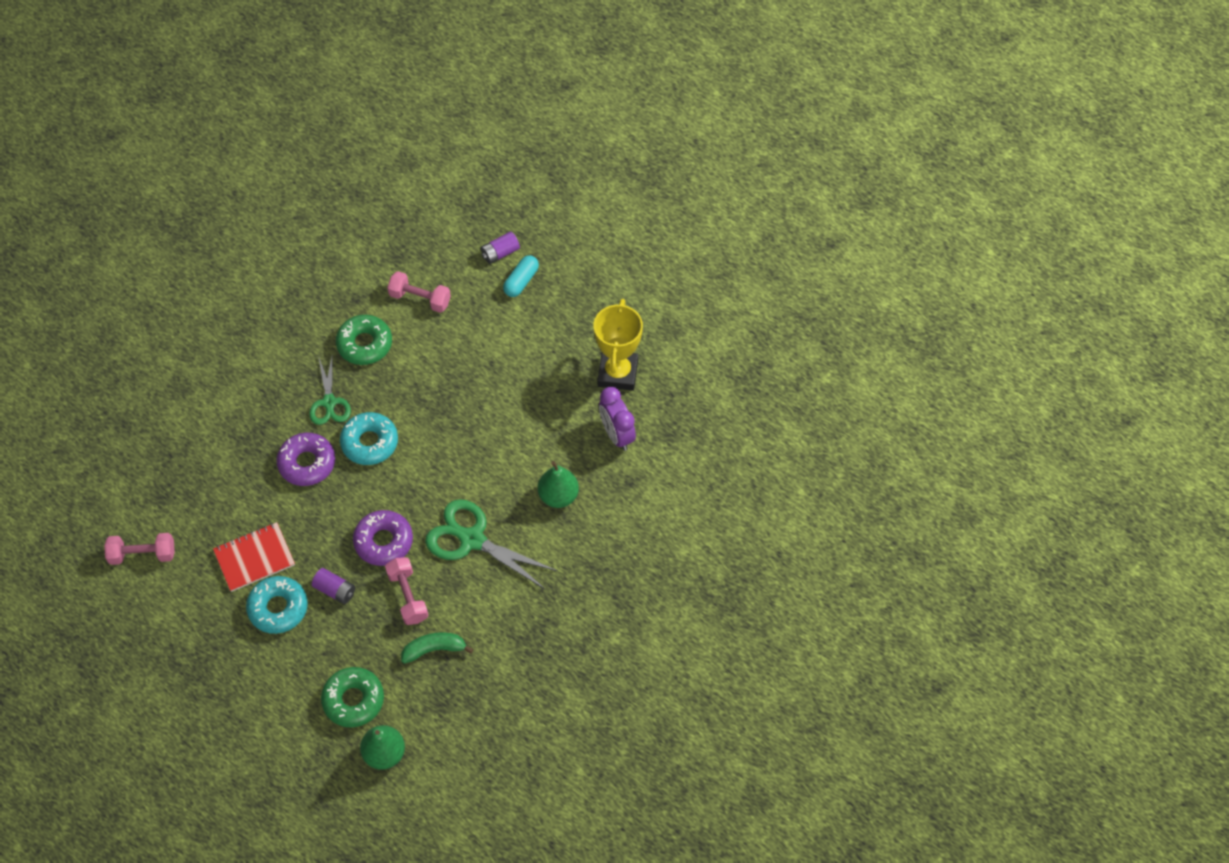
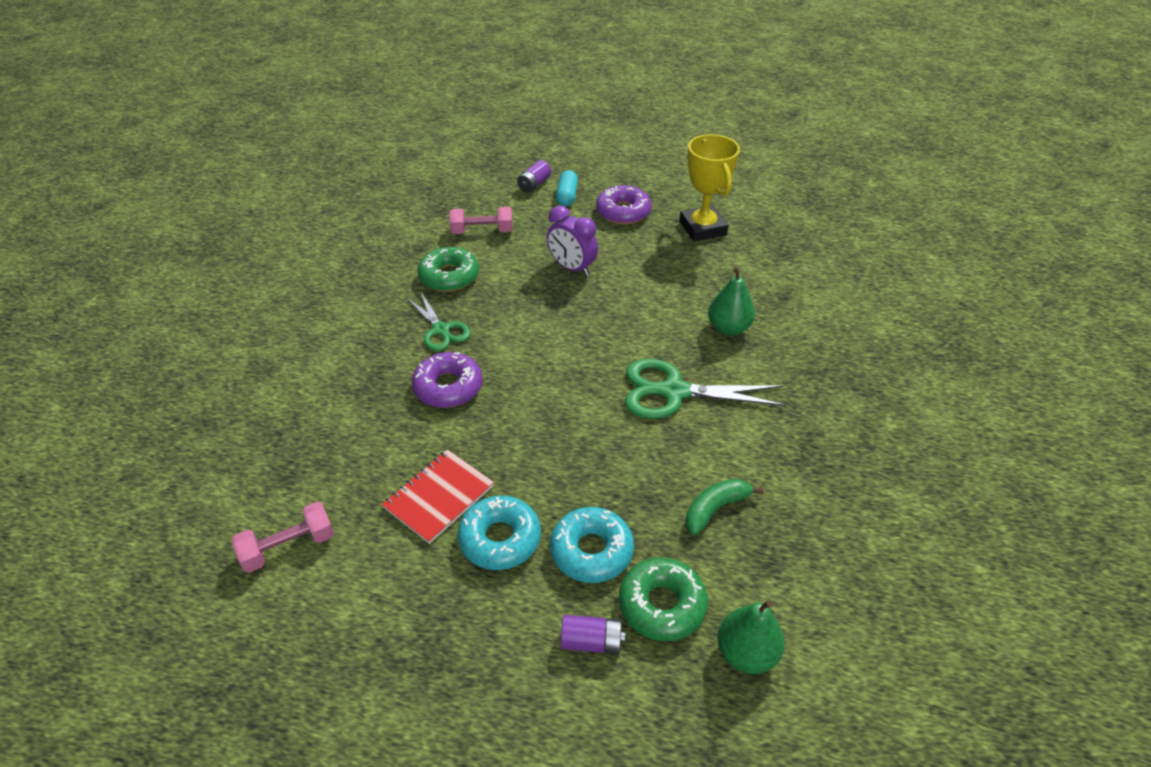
camera: 25 degrees left, 15 degrees down
purple battery [312,568,355,604] -> purple battery moved to [561,615,625,654]
turquoise donut [340,412,398,465] -> turquoise donut moved to [550,507,634,583]
purple donut [353,510,413,566] -> purple donut moved to [596,185,651,224]
pink dumbbell [385,557,429,625] -> none
purple clock [599,387,636,451] -> purple clock moved to [547,206,598,276]

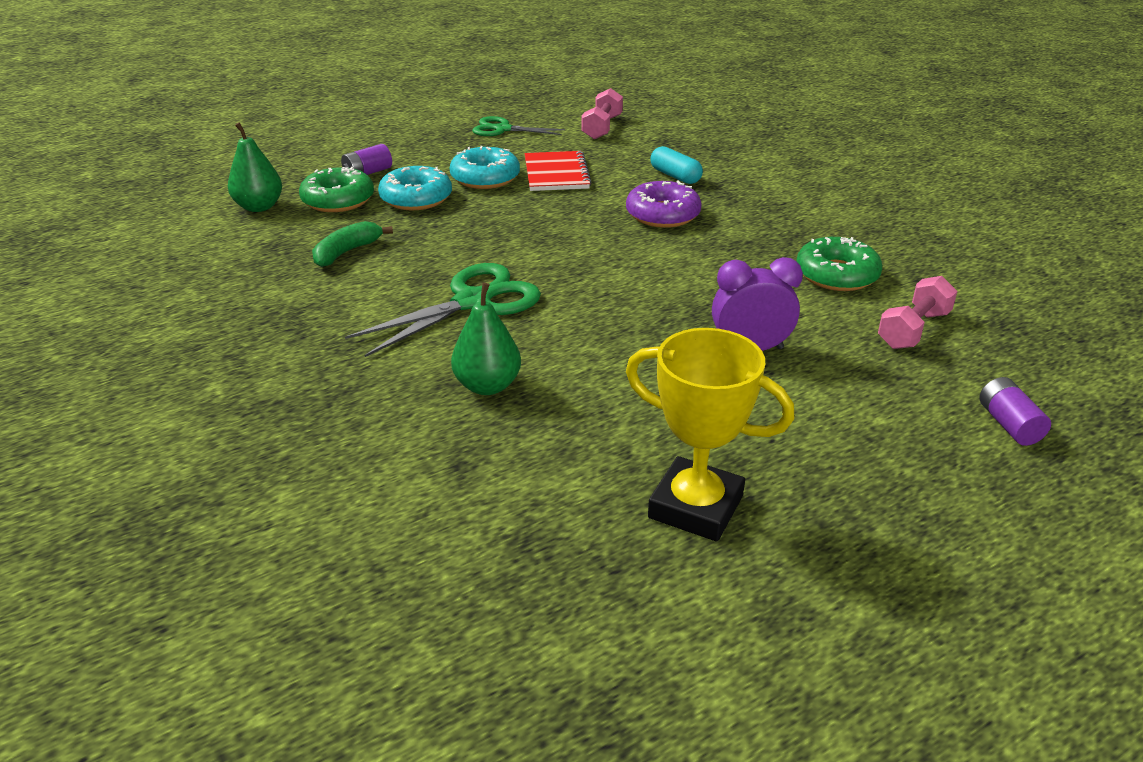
camera: 135 degrees right, 10 degrees down
green scissors [406,293,471,351] -> green scissors moved to [472,116,565,136]
turquoise capsule [556,170,578,207] -> turquoise capsule moved to [650,146,703,184]
purple donut [596,185,651,224] -> none
green banana [685,479,764,535] -> green banana turned 150 degrees counterclockwise [312,221,393,267]

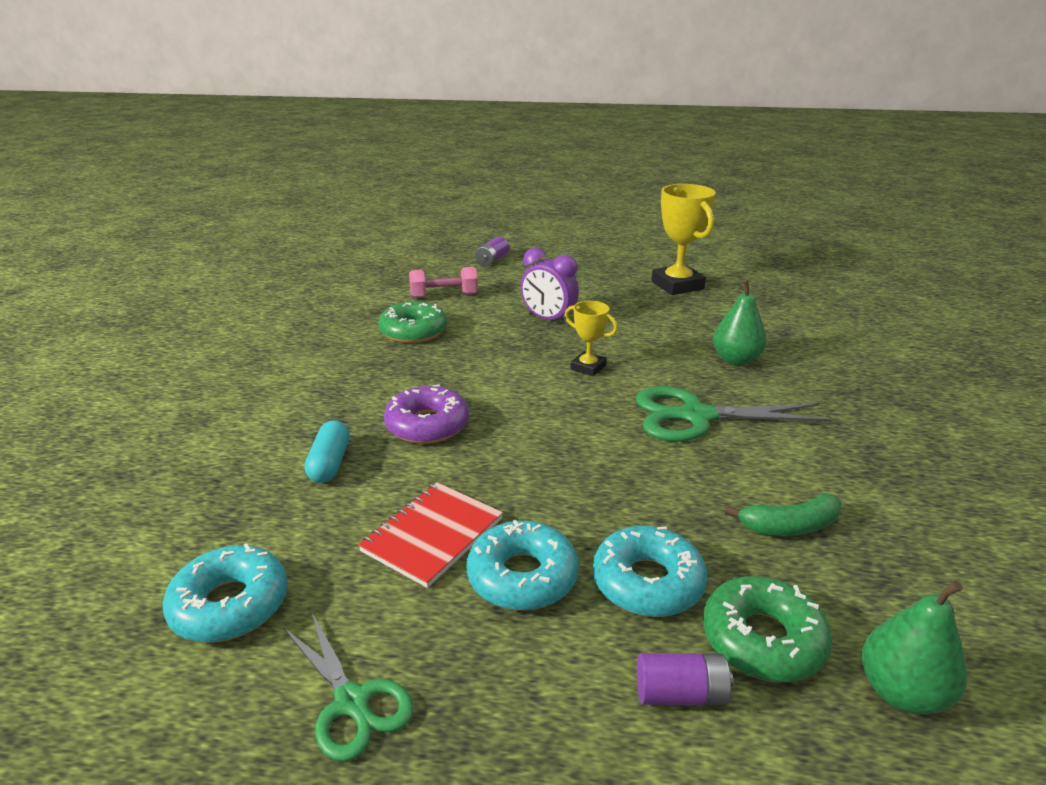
camera: 140 degrees left, 5 degrees down
pink dumbbell [581,88,623,139] -> turquoise donut [163,543,288,642]
none -> yellow trophy [564,301,618,376]

